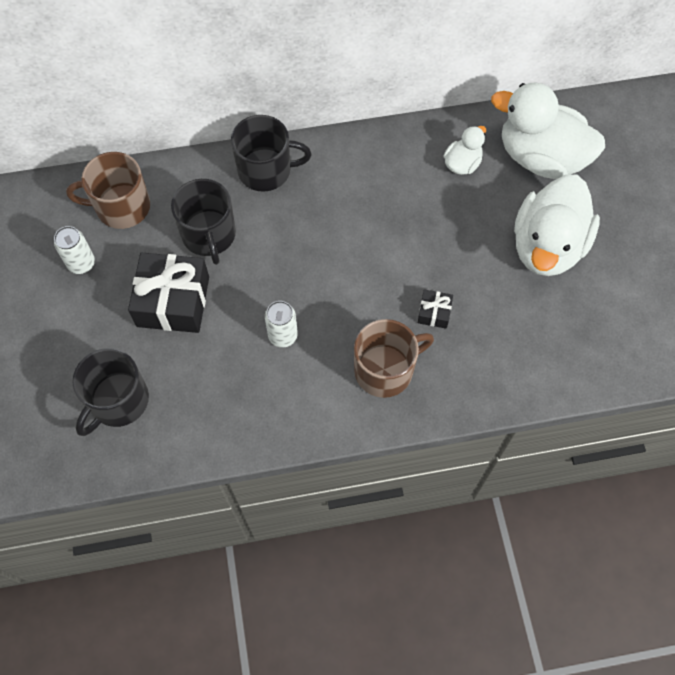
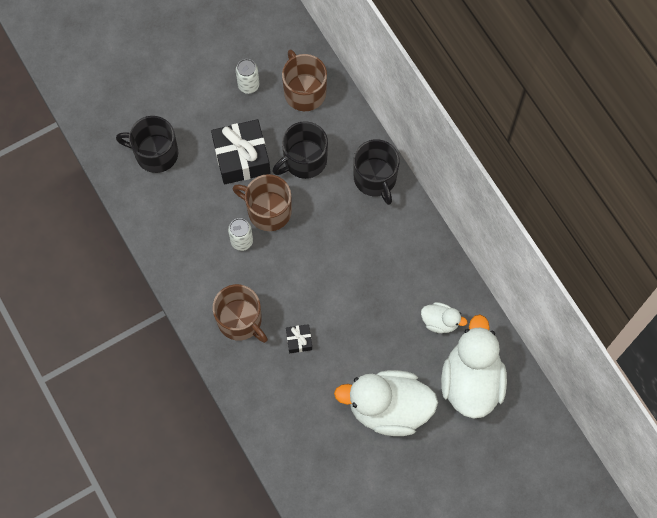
camera: 70 degrees right, 5 degrees up
none -> brown mug [233,174,292,231]

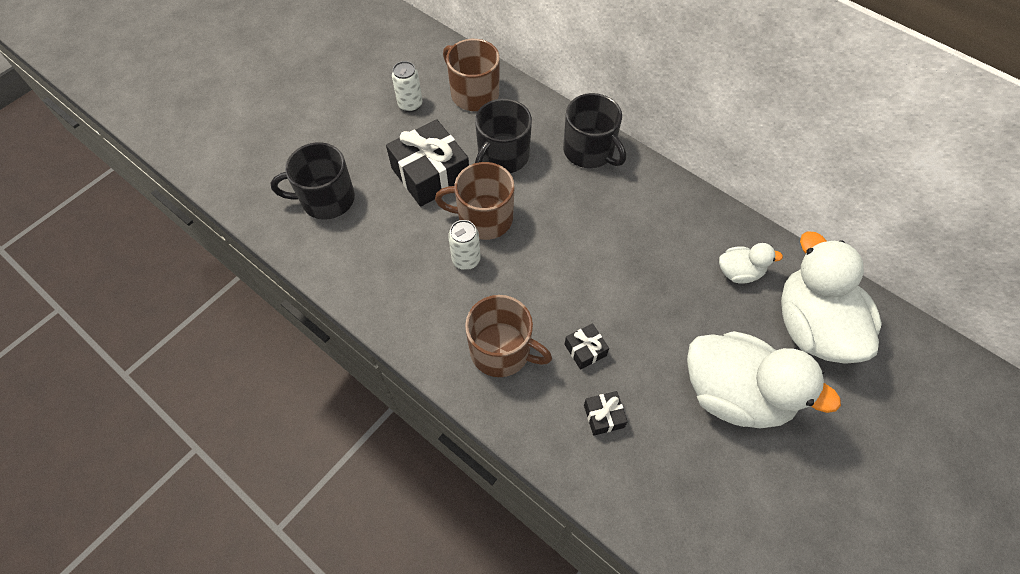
camera: 20 degrees left, 10 degrees down
white duck [334,370,438,436] -> white duck turned 135 degrees counterclockwise [687,331,841,428]
none -> black gift [584,391,628,436]

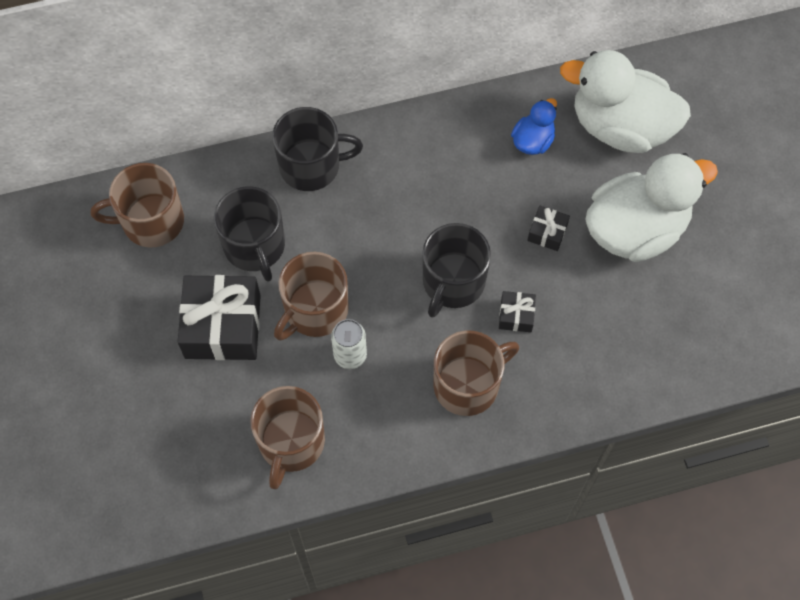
camera: 55 degrees left, 5 degrees up
black mug [271,142,355,220] -> black mug moved to [422,223,491,318]
white can [392,61,422,112] -> none
black gift [584,391,628,436] -> black gift moved to [527,206,570,251]
white duck [719,243,783,284] -> blue duck [511,98,557,155]
none -> brown mug [250,386,325,490]

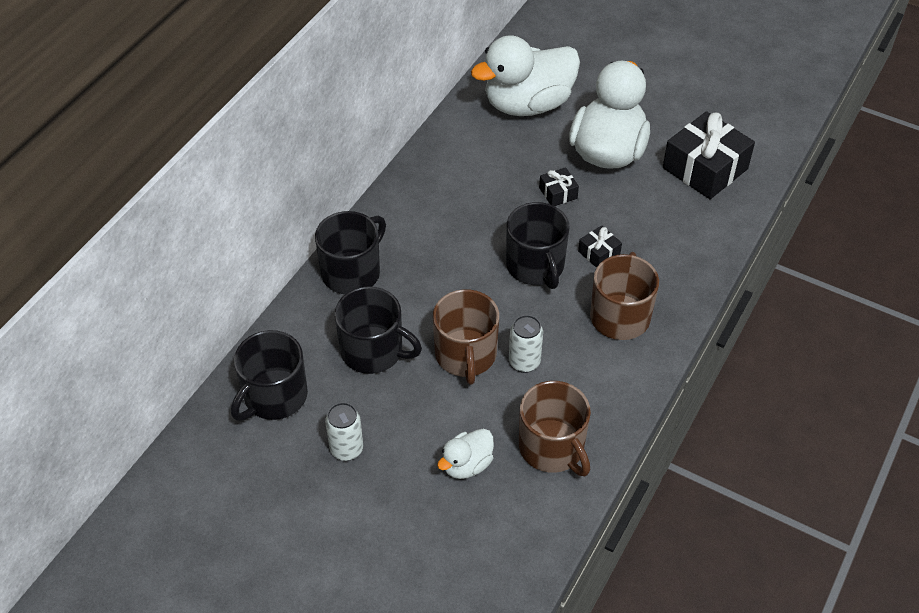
camera: 45 degrees left, 15 degrees down
brown mug [91,163,184,248] -> black mug [231,330,308,421]
black gift [178,275,261,360] -> black gift moved to [663,111,755,199]
blue duck [511,98,557,155] -> none
none -> white can [325,402,363,461]
none -> white duck [437,429,494,479]

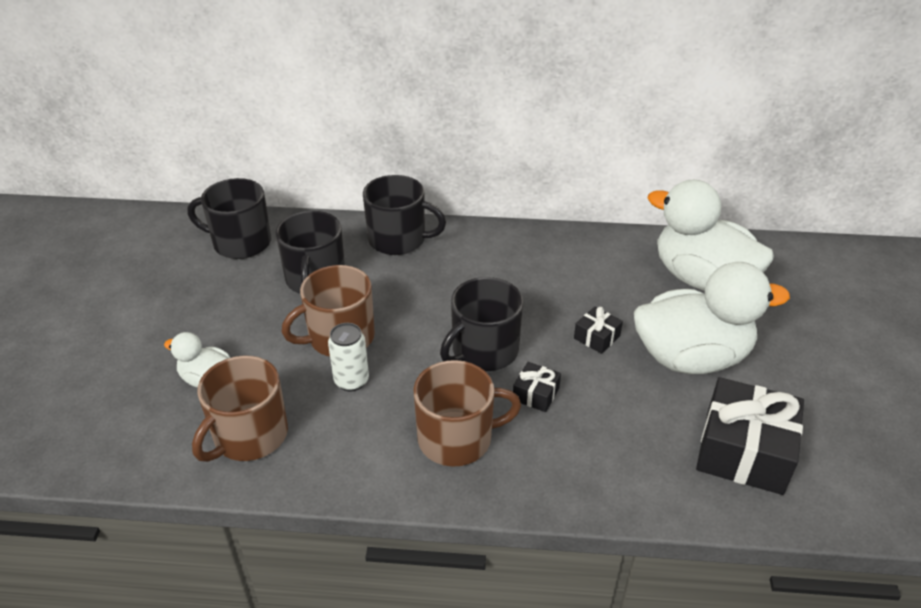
camera: 65 degrees right, 10 degrees down
white can [325,402,363,461] -> none

